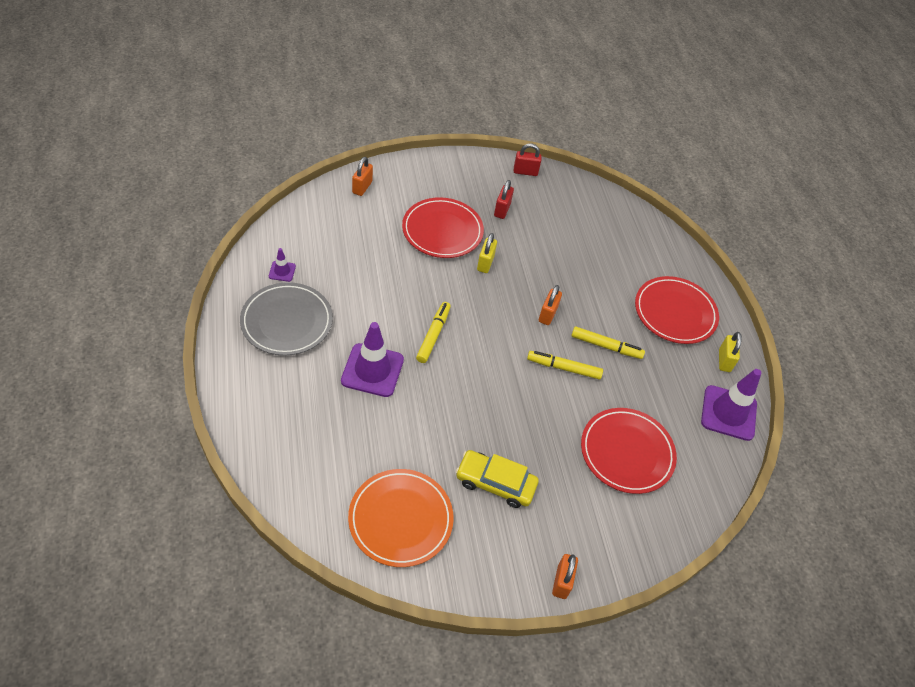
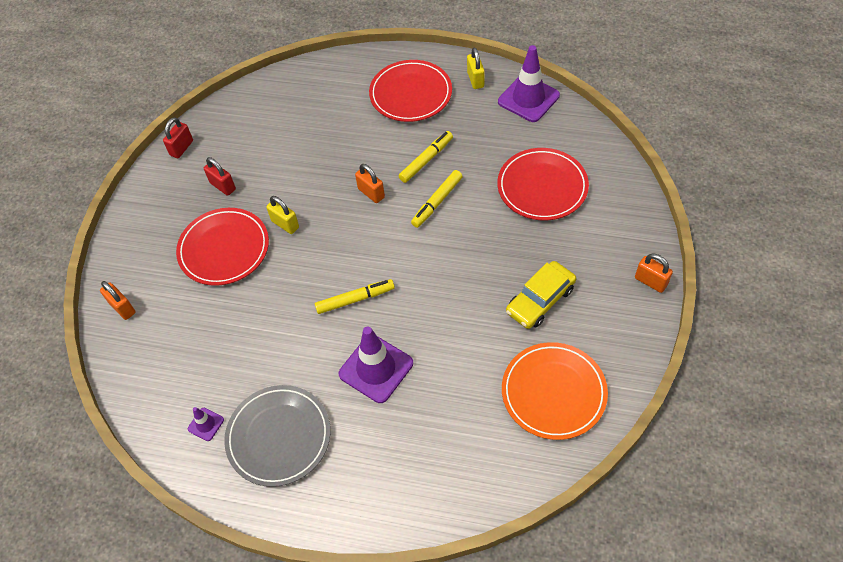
camera: 55 degrees left, 5 degrees up
yellow marker [416,302,451,363] -> yellow marker turned 120 degrees clockwise [315,279,395,314]
yellow padlock [719,332,742,372] -> yellow padlock turned 45 degrees clockwise [467,48,485,89]

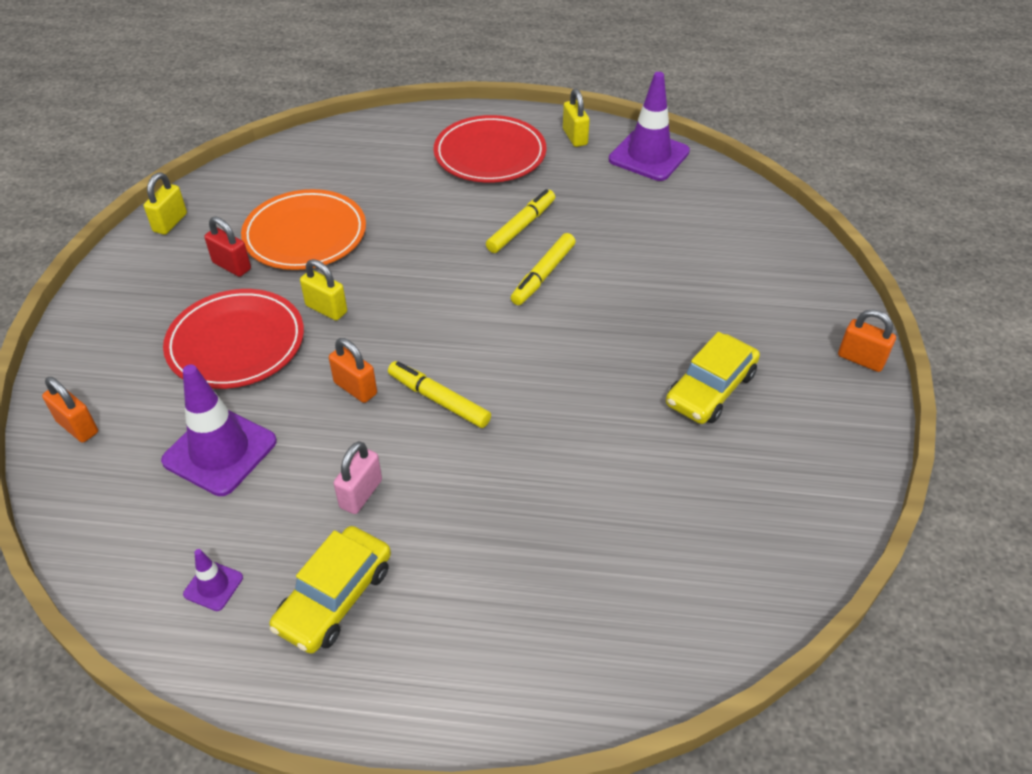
camera: 10 degrees left, 10 degrees down
red padlock [163,117,193,158] -> yellow padlock [144,173,187,235]
grey plate [224,385,331,487] -> yellow car [269,526,391,654]
yellow marker [315,279,395,314] -> yellow marker turned 120 degrees counterclockwise [388,361,491,428]
purple traffic cone [339,327,413,403] -> purple traffic cone moved to [161,364,277,496]
orange padlock [355,164,385,203] -> orange padlock moved to [329,338,377,403]
red plate [497,148,589,220] -> none
orange plate [502,342,608,440] -> orange plate moved to [241,189,366,270]
none -> pink padlock [334,441,382,514]

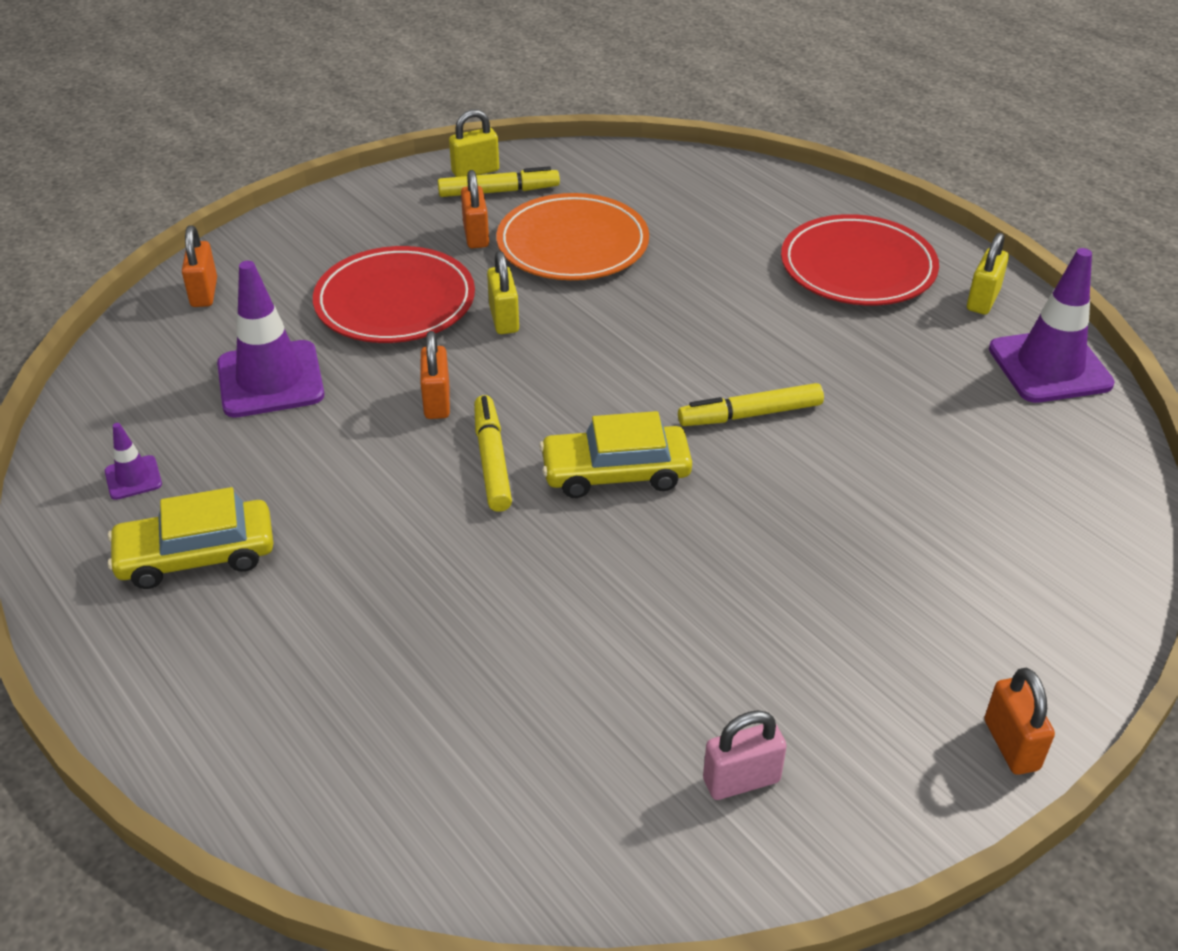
camera: 45 degrees right, 5 degrees down
red padlock [204,216,251,277] -> orange padlock [461,170,489,248]
pink padlock [334,441,382,514] -> pink padlock moved to [703,710,787,800]
yellow marker [486,189,555,253] -> yellow marker moved to [438,166,560,197]
yellow car [666,332,760,424] -> yellow car moved to [539,411,692,498]

